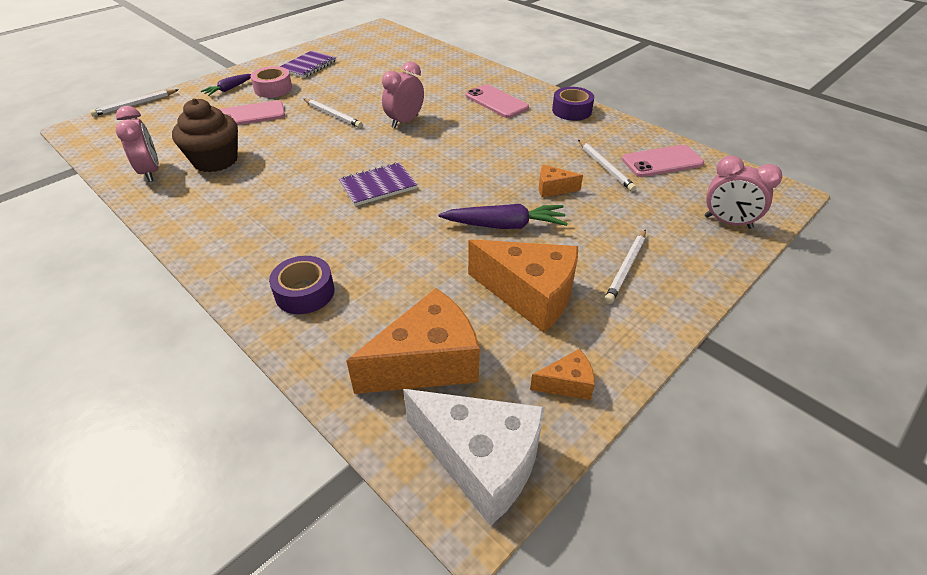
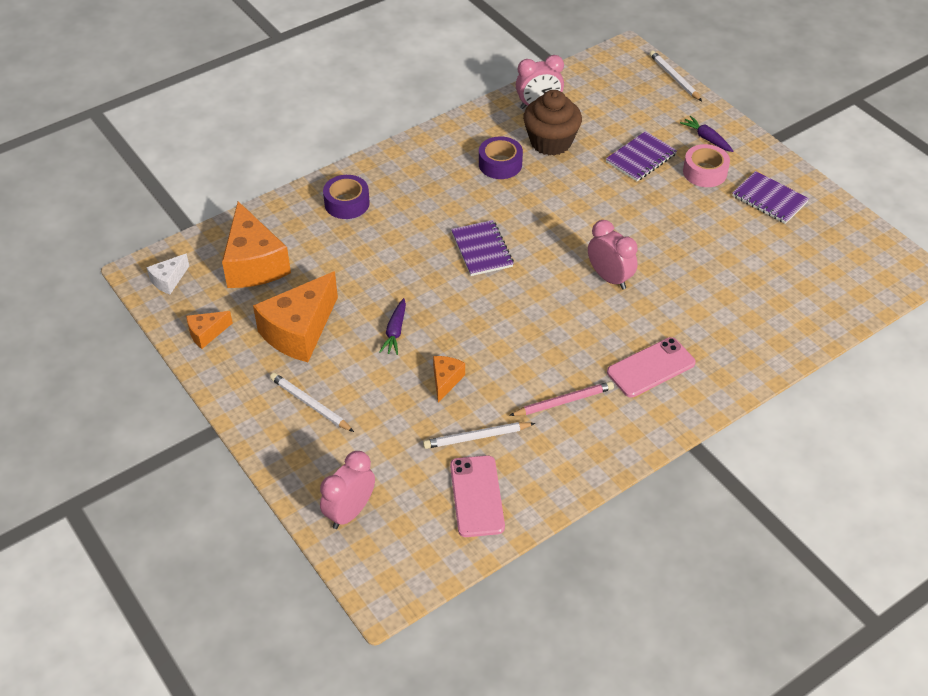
camera: 100 degrees right, 5 degrees up
pink phone [220,100,285,125] -> purple notebook [606,131,677,181]
white pencil [304,99,363,128] -> none
white cheese [403,389,544,526] -> white cheese [146,254,189,294], size x0.48
purple carrot [439,204,568,229] -> purple carrot [379,298,406,355], size x0.62
orange cheese [530,349,595,400] -> orange cheese turned 60 degrees clockwise [186,311,233,349]
purple tape [552,87,594,121] -> purple tape moved to [479,136,523,179]
none -> pink pencil [509,381,614,416]

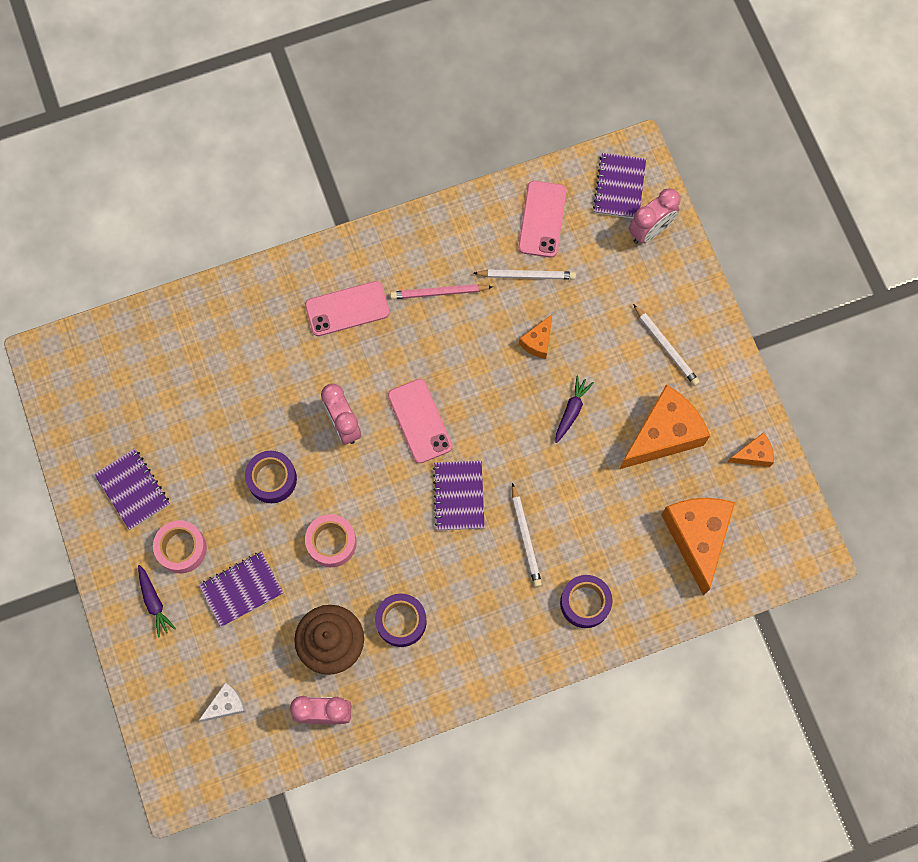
camera: 165 degrees left, 25 degrees up
white cheese [146,254,189,294] -> white cheese moved to [199,682,246,722]
white pencil [649,51,702,101] -> white pencil moved to [512,483,542,587]
none -> purple tape [245,451,297,503]
none -> pink tape [305,514,357,567]
none -> pink phone [388,379,452,463]
none -> purple notebook [593,153,646,219]

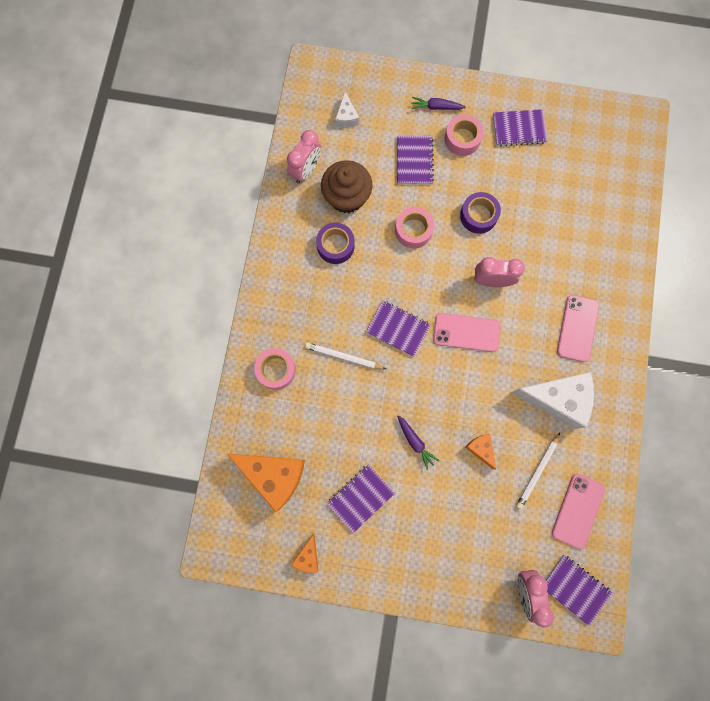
camera: 120 degrees right, 5 degrees up
pink pencil [390,284,493,299] -> white cheese [511,372,594,429]
pink phone [518,181,566,258] -> pink phone turned 75 degrees clockwise [552,474,605,549]
purple tape [560,575,613,628] -> pink tape [254,348,296,390]
orange cheese [620,384,710,469] -> purple notebook [327,464,395,533]
white pencil [633,304,700,386] -> none

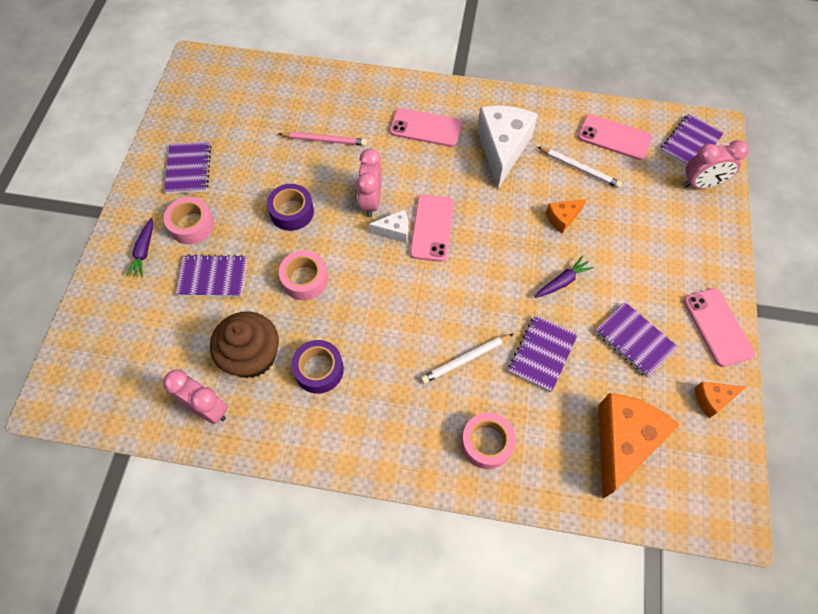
camera: 90 degrees left, 15 degrees down
orange cheese [291,534,318,573] -> orange cheese turned 150 degrees clockwise [694,382,747,418]
white pencil [305,342,386,369] -> white pencil turned 45 degrees clockwise [421,334,513,384]
white cheese [335,92,359,128] -> white cheese moved to [369,210,408,243]
purple notebook [366,300,431,357] -> purple notebook moved to [508,315,578,392]
none -> pink pencil [279,132,367,146]
none -> pink phone [683,288,755,367]

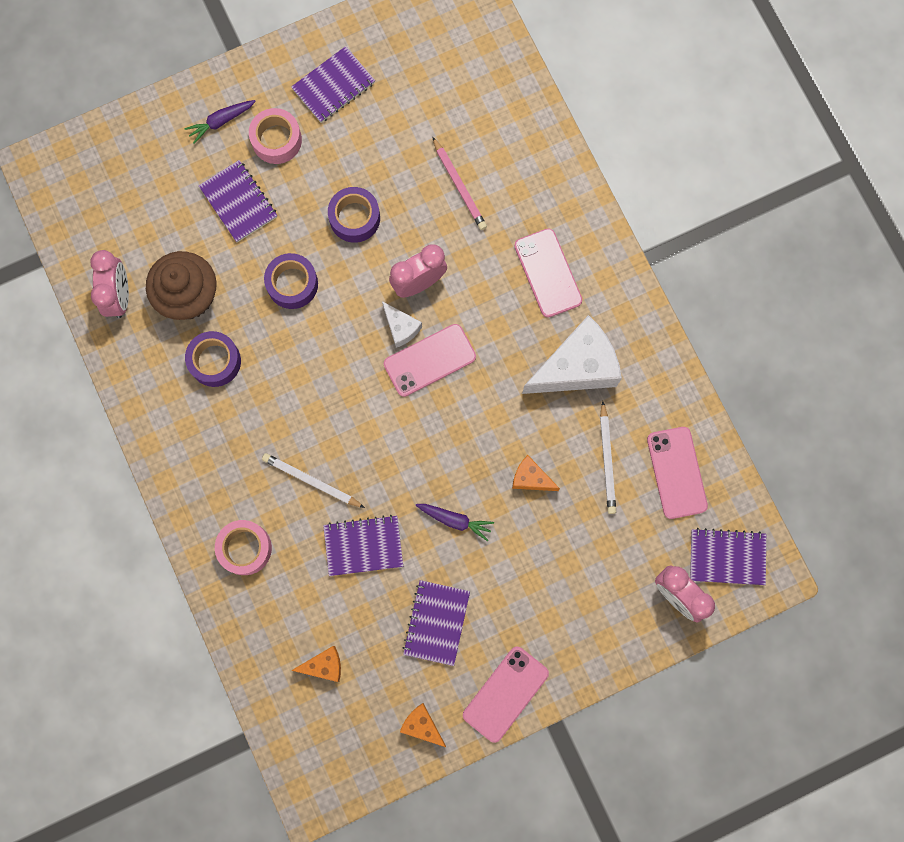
camera: 55 degrees right, 15 degrees up
pink tape [279,250,328,300] -> purple tape [264,253,318,309]
orange cheese [598,393,680,498] -> orange cheese [291,646,341,682], size x0.48

